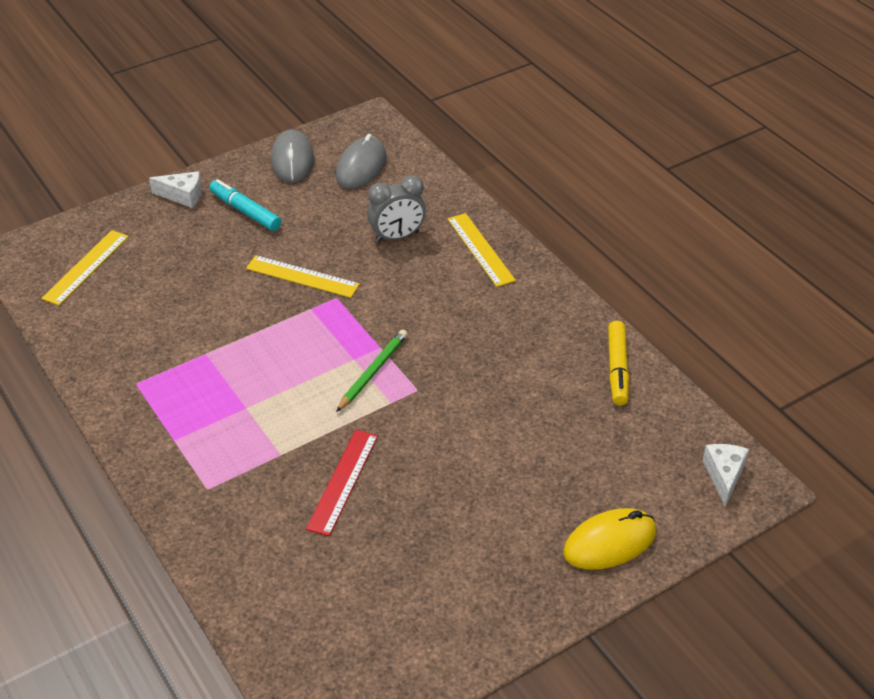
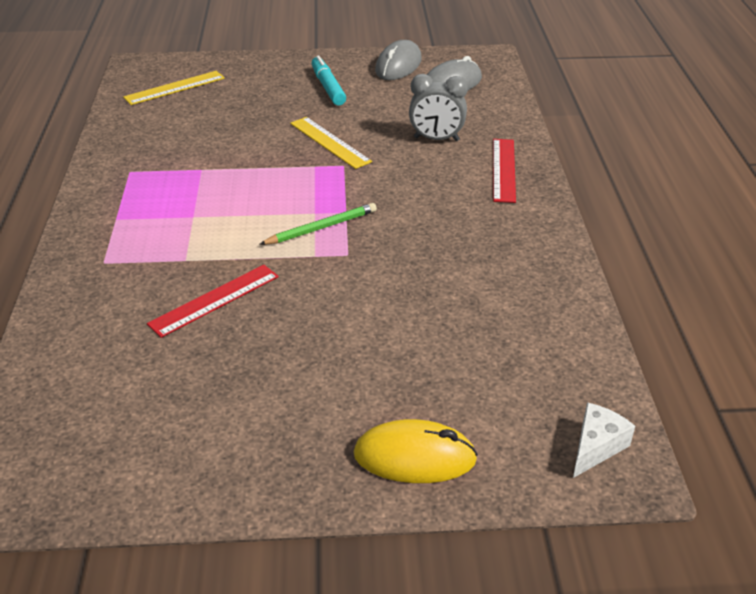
camera: 30 degrees right, 5 degrees down
white cheese [149,171,202,208] -> none
yellow ruler [448,213,516,287] -> red ruler [493,139,516,203]
yellow marker [608,321,629,406] -> none

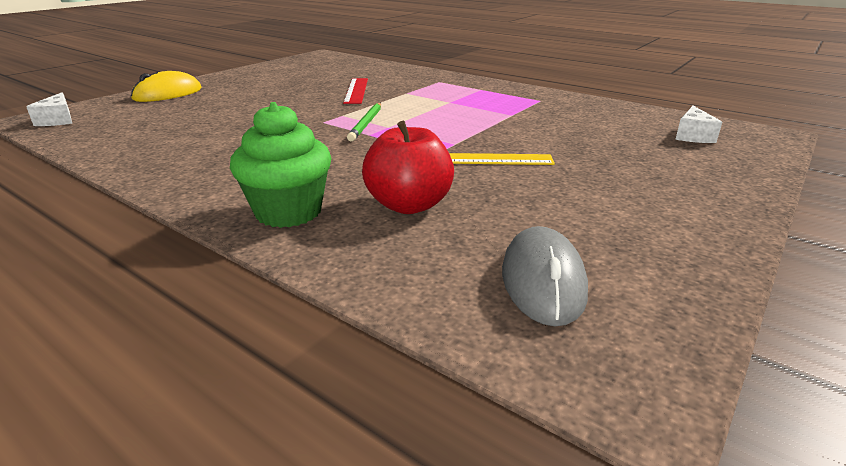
camera: 130 degrees right, 10 degrees down
yellow ruler [123,71,225,105] -> white cheese [675,106,722,143]
turquoise marker [311,55,346,106] -> none
grey mouse [375,40,422,80] -> none
grey clock [409,74,468,141] -> red apple [362,121,454,214]
red ruler [493,139,516,203] -> green cupcake [230,102,331,228]

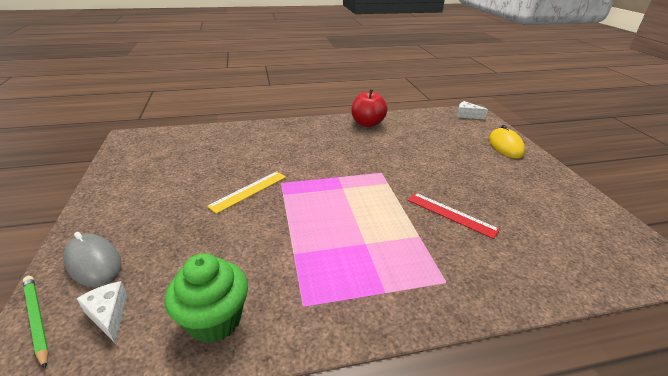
camera: 130 degrees right, 5 degrees up
green cupcake [230,102,331,228] -> green cupcake moved to [165,253,248,343]
green pencil [347,103,381,142] -> green pencil moved to [23,276,49,369]
red apple [362,121,454,214] -> red apple moved to [351,90,388,127]
grey mouse [502,226,588,326] -> grey mouse moved to [63,232,122,287]

